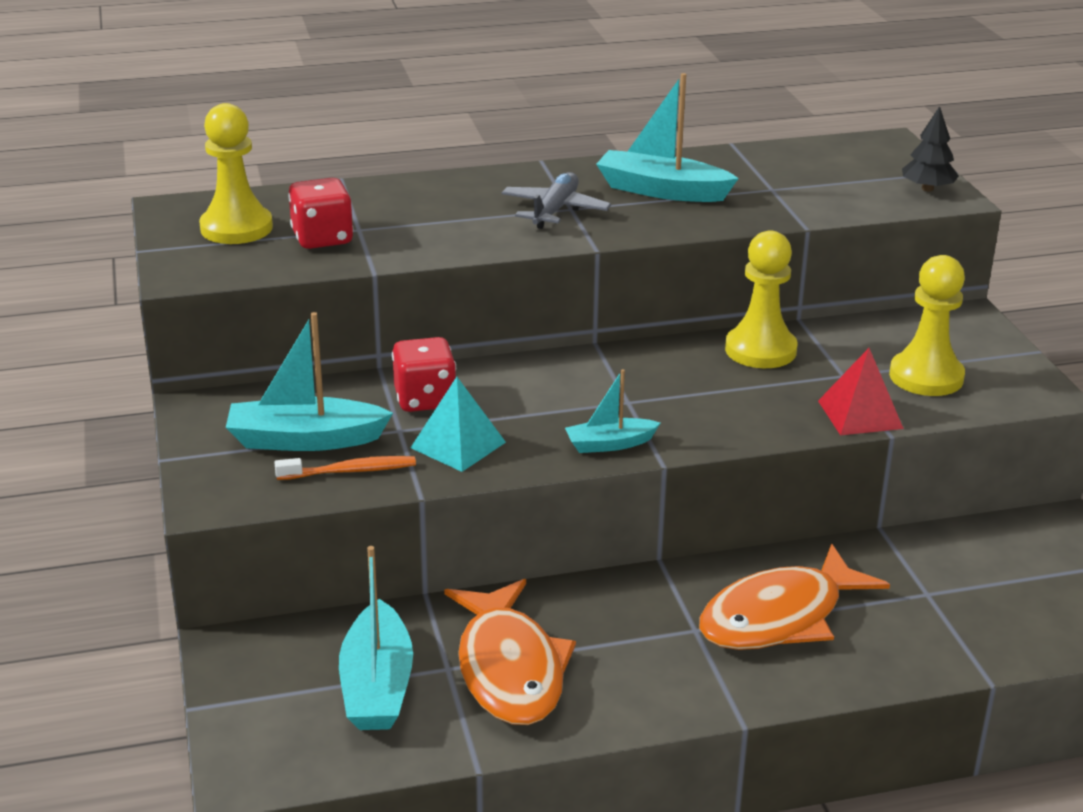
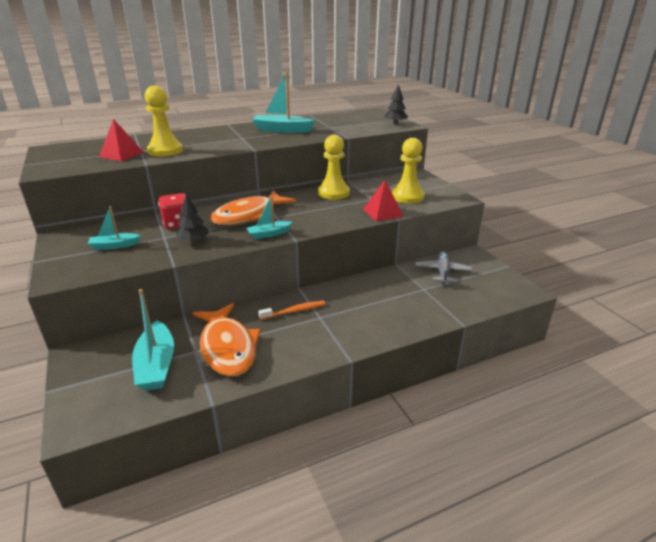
camera: 10 degrees left, 0 degrees up
yellow pawn [199,103,273,244] -> yellow pawn moved to [145,86,183,157]
turquoise boat [226,312,393,451] -> turquoise boat [88,206,141,250], size x0.59
orange toothbrush [274,456,416,480] -> orange toothbrush moved to [258,301,326,320]
red dice [288,178,354,249] -> red pyramid [99,119,144,161]
turquoise pyramid [411,377,506,472] -> black tree [176,195,209,243]
grey plane [501,172,611,229] -> grey plane moved to [415,251,473,285]
orange fish [699,544,890,650] -> orange fish moved to [210,190,297,225]

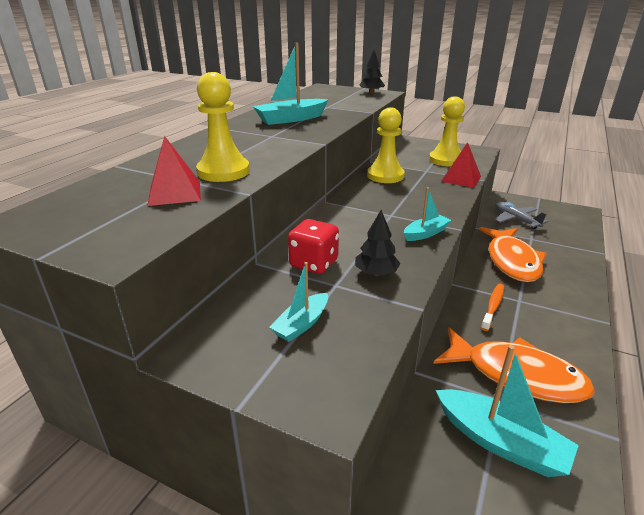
camera: 40 degrees left, 0 degrees up
orange fish [210,190,297,225] -> orange fish moved to [479,227,547,282]
turquoise boat [247,195,292,239] -> turquoise boat turned 150 degrees counterclockwise [404,187,452,241]

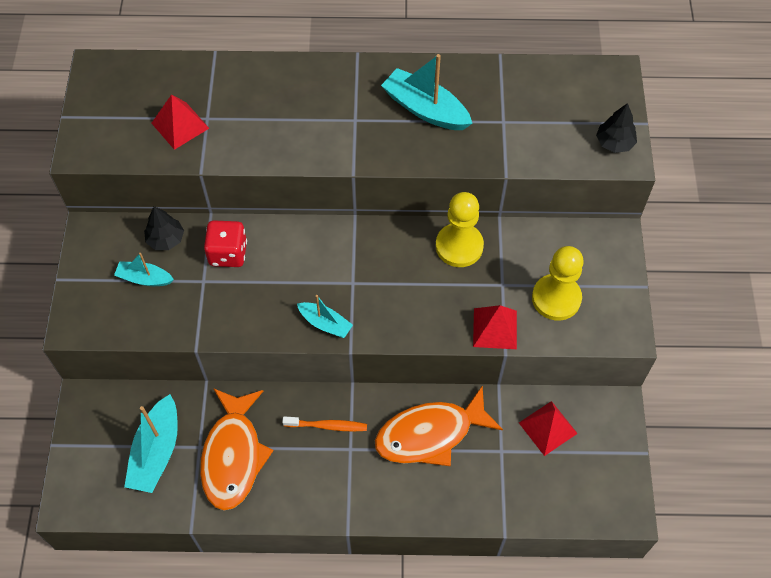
camera: 65 degrees right, 30 degrees up
yellow pawn [196,72,250,182] -> none
black tree [355,210,401,276] -> black tree moved to [144,206,184,250]
grey plane [494,202,548,229] -> red pyramid [519,401,578,456]

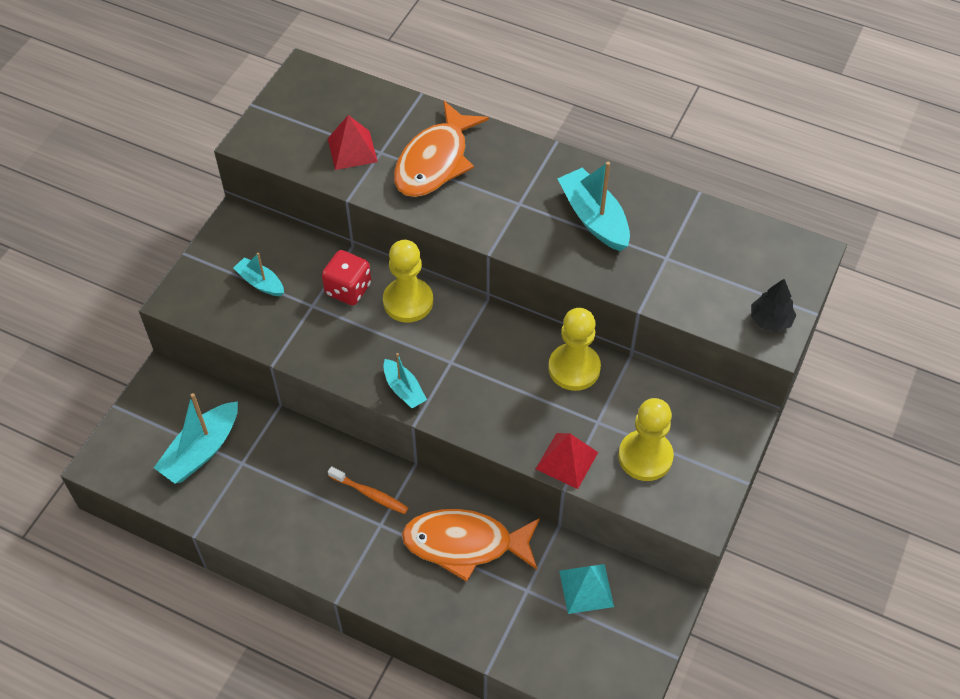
camera: 25 degrees right, 5 degrees down
black tree [144,206,184,250] -> none
orange fish [200,388,274,511] -> orange fish moved to [394,100,489,197]
red pyramid [519,401,578,456] -> turquoise pyramid [559,564,614,614]
none -> yellow pawn [383,240,433,322]

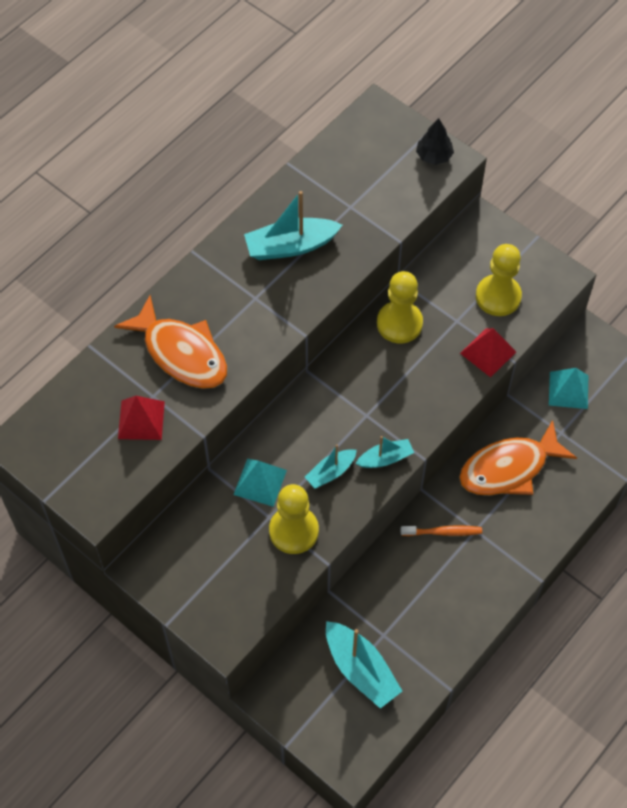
camera: 75 degrees left, 5 degrees up
turquoise boat [233,252,284,296] -> turquoise boat moved to [305,445,357,489]
red dice [322,250,371,305] -> turquoise pyramid [233,459,287,507]
orange toothbrush [328,466,408,514] -> orange toothbrush turned 45 degrees clockwise [401,525,482,536]
yellow pawn [383,240,433,322] -> yellow pawn moved to [269,484,319,554]
orange fish [402,509,540,582] -> orange fish turned 45 degrees clockwise [459,420,577,495]

